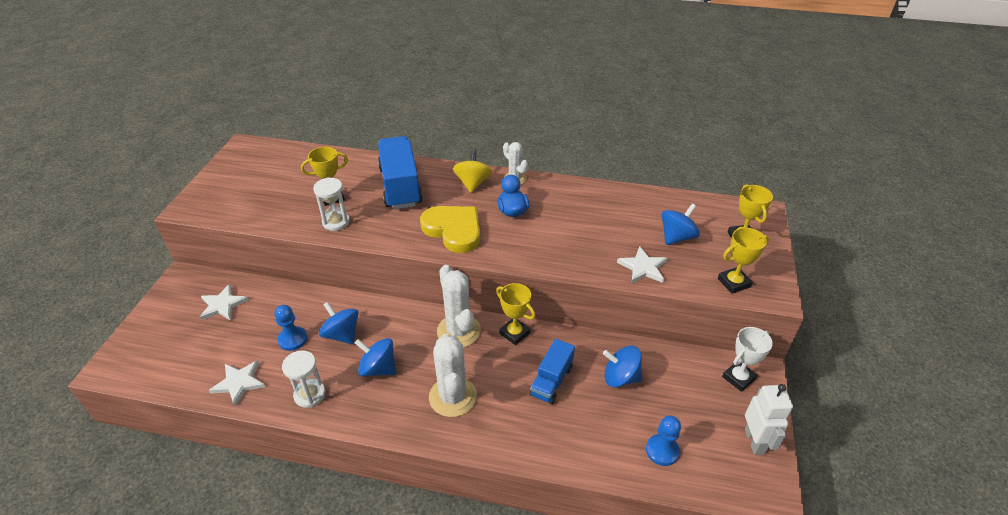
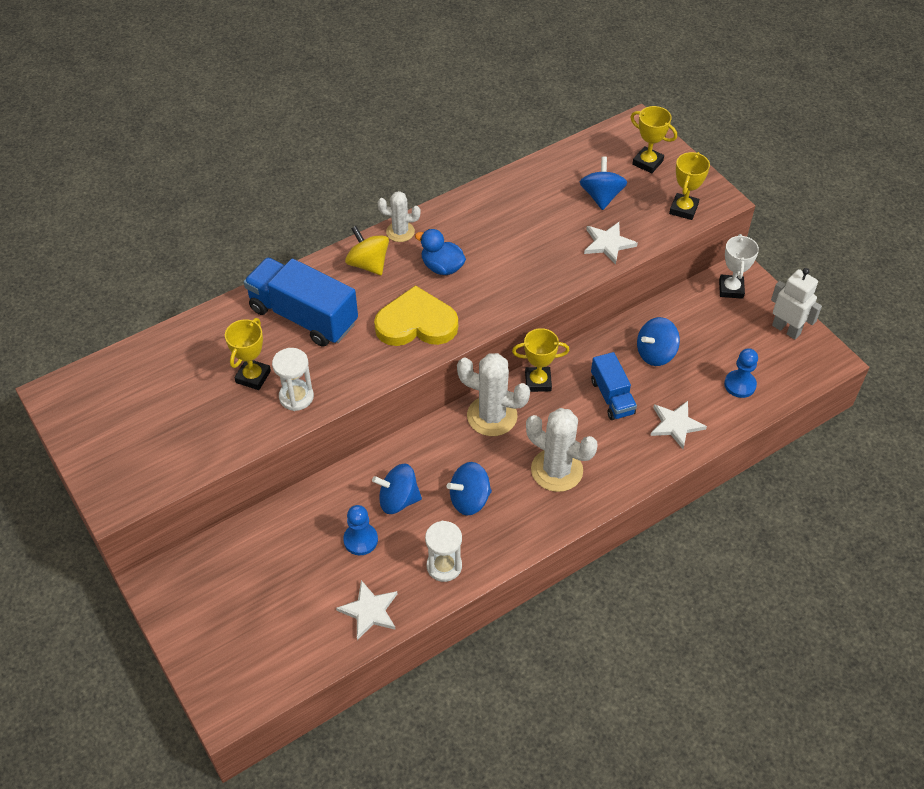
camera: 45 degrees left, 10 degrees up
white star [200,284,249,321] -> white star moved to [650,401,707,449]

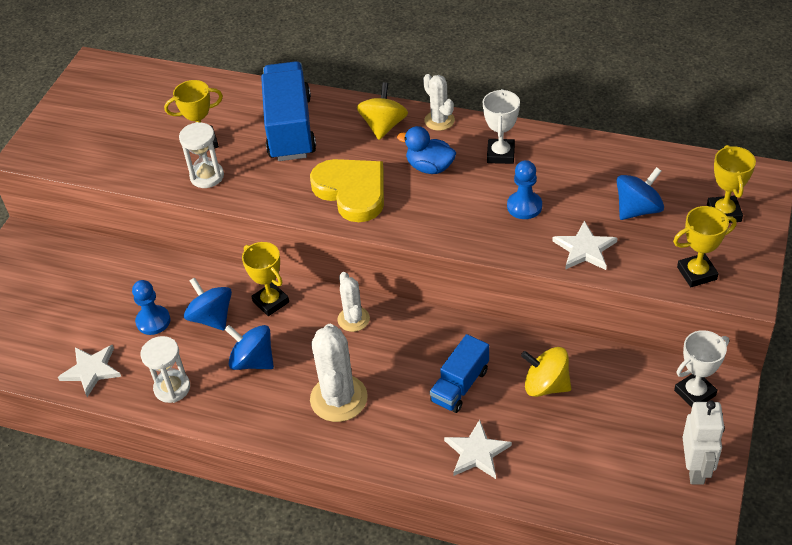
camera: 55 degrees right, 5 degrees down
blue duck [415,229,466,275] -> blue duck turned 60 degrees counterclockwise [397,126,456,174]
white cactus [457,353,530,436] -> white cactus [338,272,370,332], size x0.59
yellow trophy [512,328,570,392] -> yellow trophy moved to [242,242,289,316]
blue spinning top [637,317,680,366] -> yellow spinning top [521,347,571,397]
blue pawn [724,348,758,398] -> blue pawn moved to [507,160,542,219]
none -> white trophy [483,89,520,164]

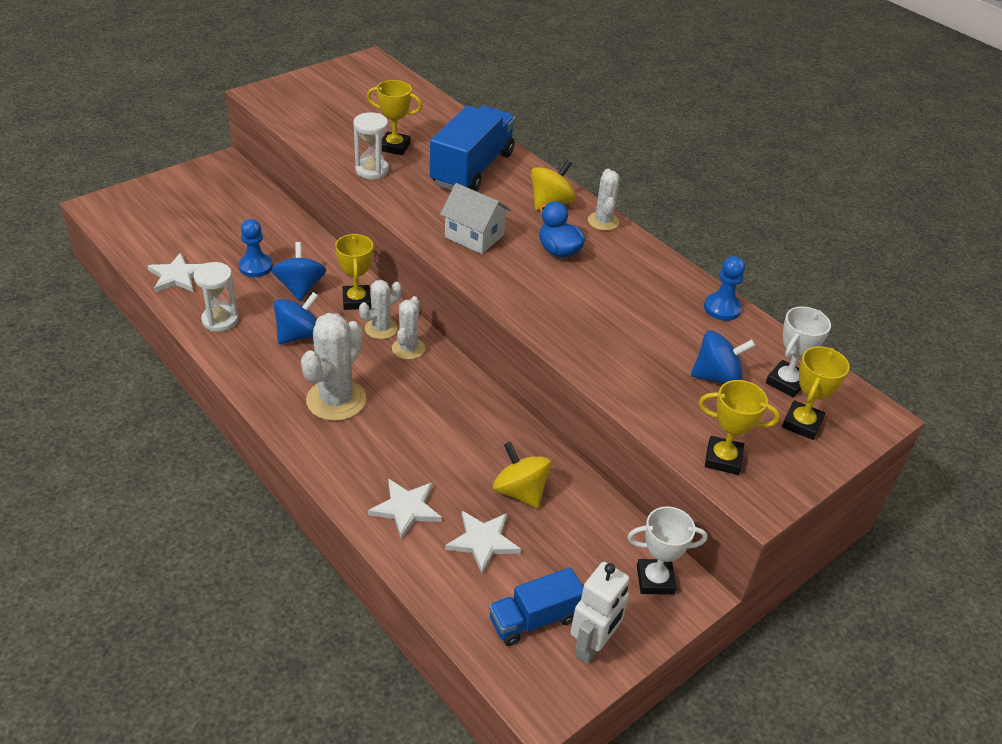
camera: 25 degrees right, 5 degrees down
blue spinning top [225,325,274,370] -> blue spinning top turned 75 degrees clockwise [274,292,318,344]
yellow heart [310,159,384,222] -> white house [440,183,511,254]
blue truck [430,334,489,413] -> blue truck moved to [489,567,583,646]
white trophy [483,89,520,164] -> white trophy moved to [766,306,831,398]
blue pawn [507,160,542,219] -> blue pawn moved to [704,256,745,321]
white star [552,221,618,270] -> white star moved to [445,511,521,574]
none -> white cactus [359,280,402,339]

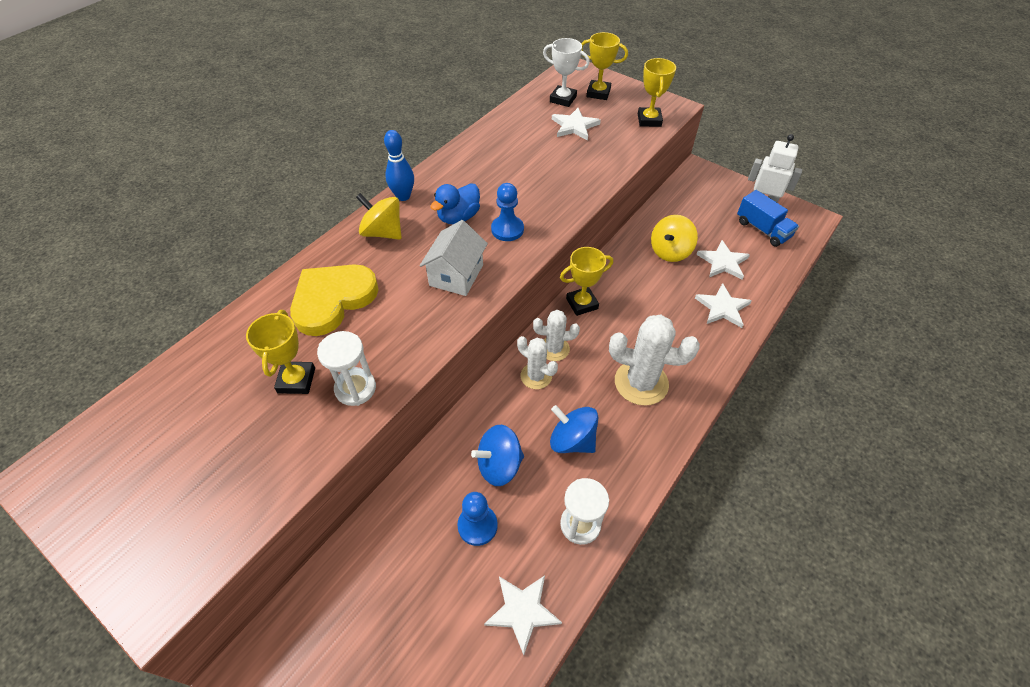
camera: 100 degrees left, 10 degrees up
yellow trophy [335,234,373,310] -> yellow trophy moved to [560,247,613,316]
blue truck [430,106,515,191] -> yellow heart [290,264,379,336]
white cactus [588,169,620,231] -> blue bowling pin [384,130,414,201]
white trophy [627,506,707,595] -> none
blue spinning top [691,330,756,384] -> white star [552,108,601,140]
blue pawn [704,256,745,321] -> blue pawn moved to [491,183,524,241]

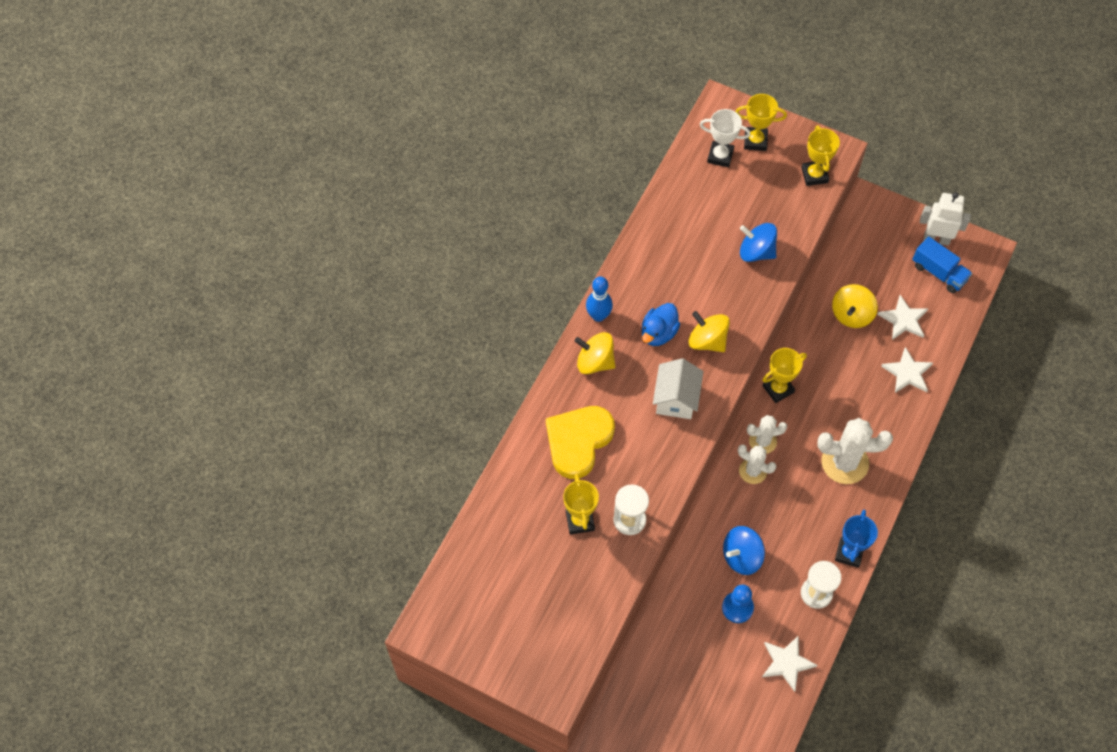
camera: 10 degrees left, 10 degrees up
blue pawn [491,183,524,241] -> yellow spinning top [689,311,730,352]
blue spinning top [550,405,598,453] -> blue spinning top moved to [740,223,777,262]
white star [552,108,601,140] -> none
none -> blue trophy [835,510,878,568]

